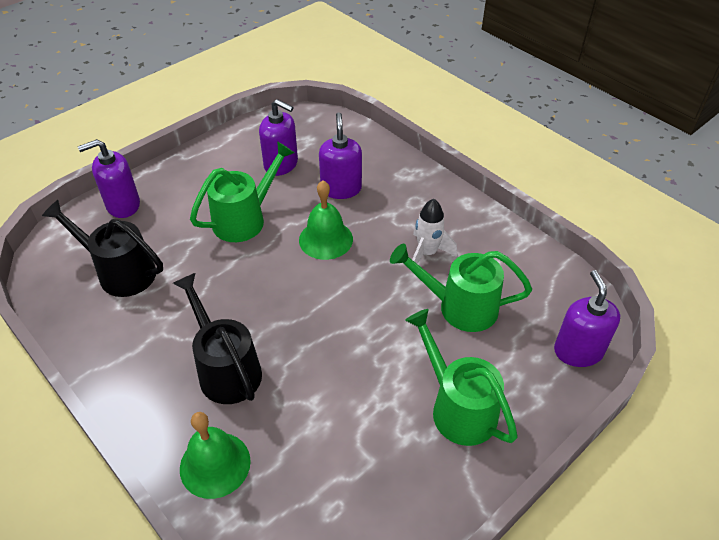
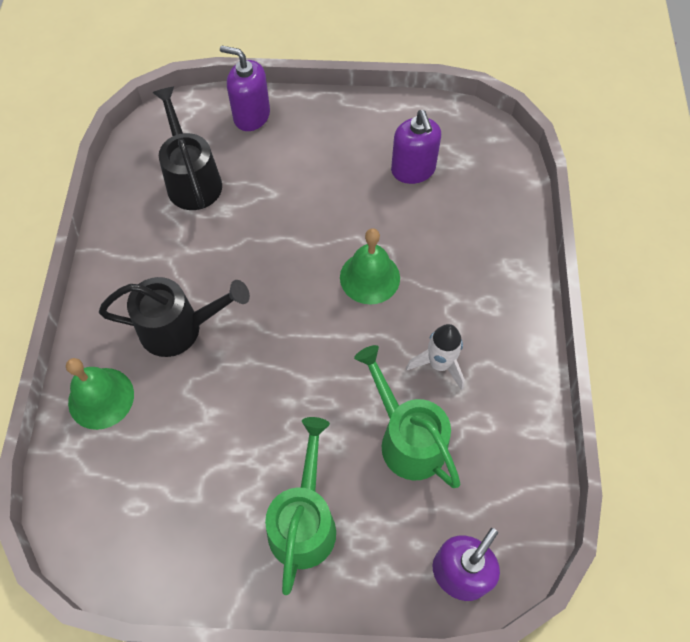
camera: 45 degrees right, 15 degrees up
black watering can [173,273,262,404] -> black watering can turned 75 degrees clockwise [99,277,250,357]
green watering can [190,141,294,242] -> none
purple soap dispenser [319,112,362,199] -> none

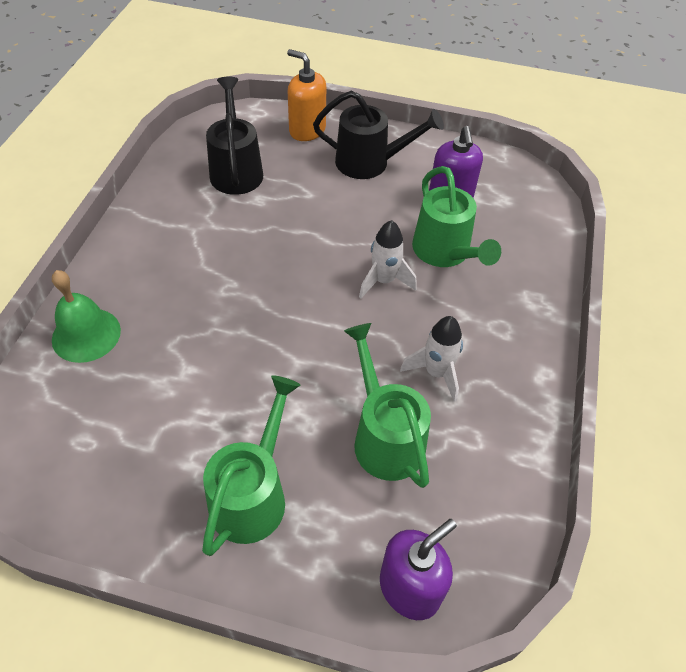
camera: 10 degrees right, 10 degrees down
black watering can [99,277,250,357] -> black watering can moved to [313,91,444,179]
purple soap dispenser [220,45,270,131] -> orange soap dispenser [287,49,326,141]
green bell [340,228,400,305] -> white rocket [359,220,417,298]
none -> green watering can [412,166,501,267]

